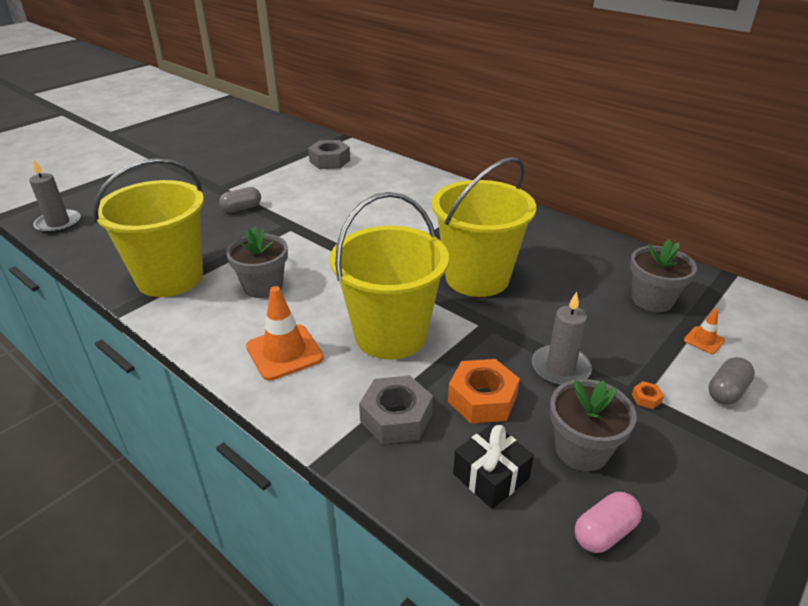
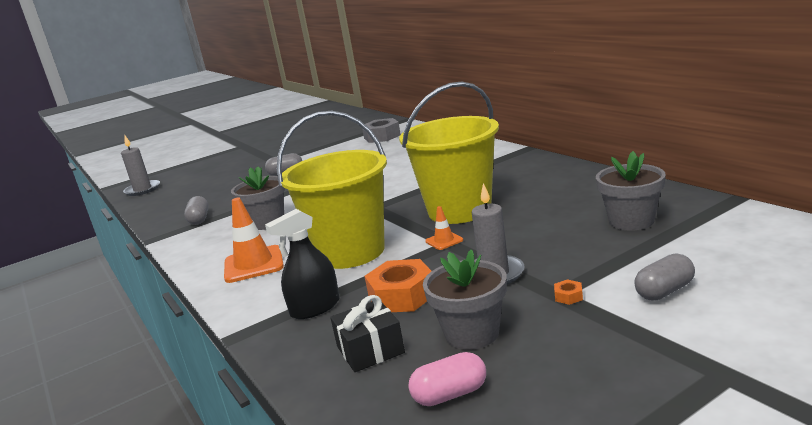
camera: 20 degrees right, 15 degrees down
yellow bucket [93,158,204,297] -> grey capsule [184,196,209,225]
grey nut [359,375,433,444] -> black spray bottle [265,209,340,319]
orange traffic cone [684,309,725,354] -> orange traffic cone moved to [425,206,463,250]

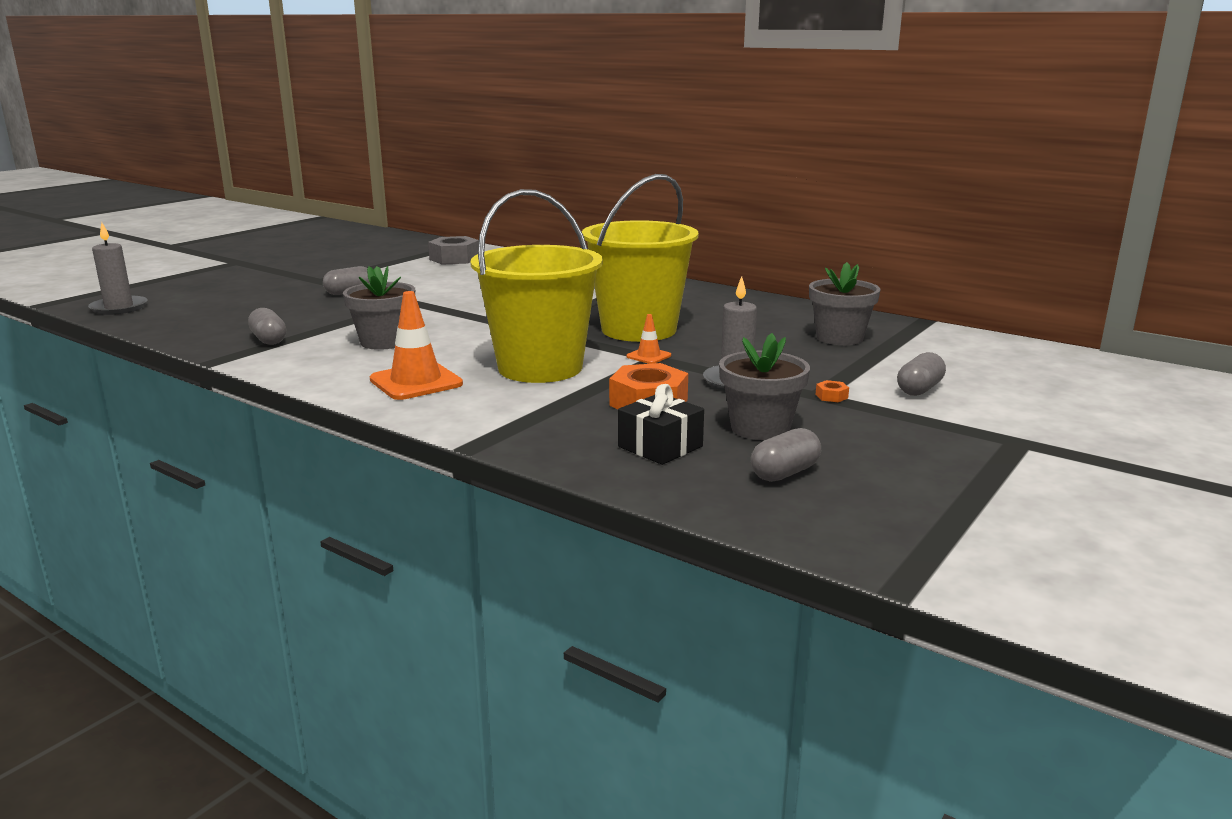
camera: 25 degrees left, 0 degrees up
black spray bottle [265,209,340,319] -> none
pink capsule [408,352,486,406] -> grey capsule [751,428,821,482]

